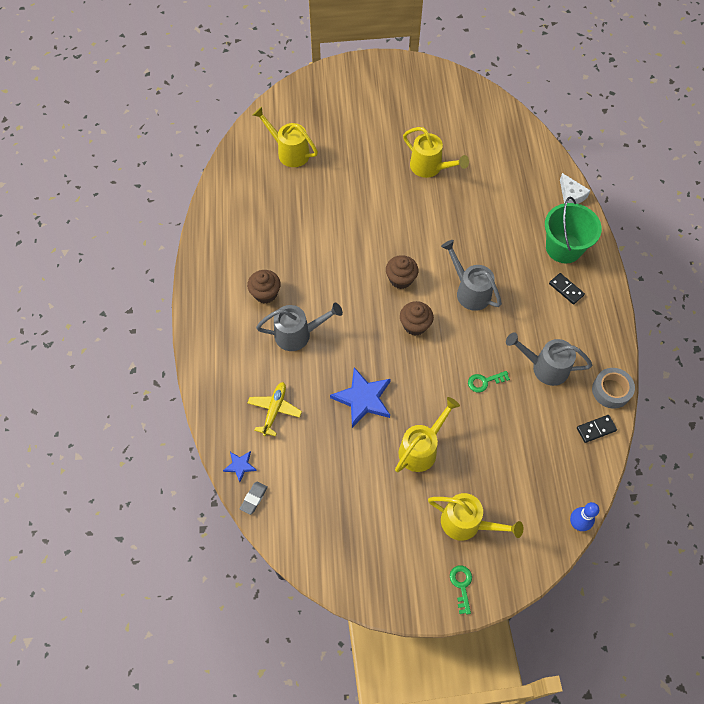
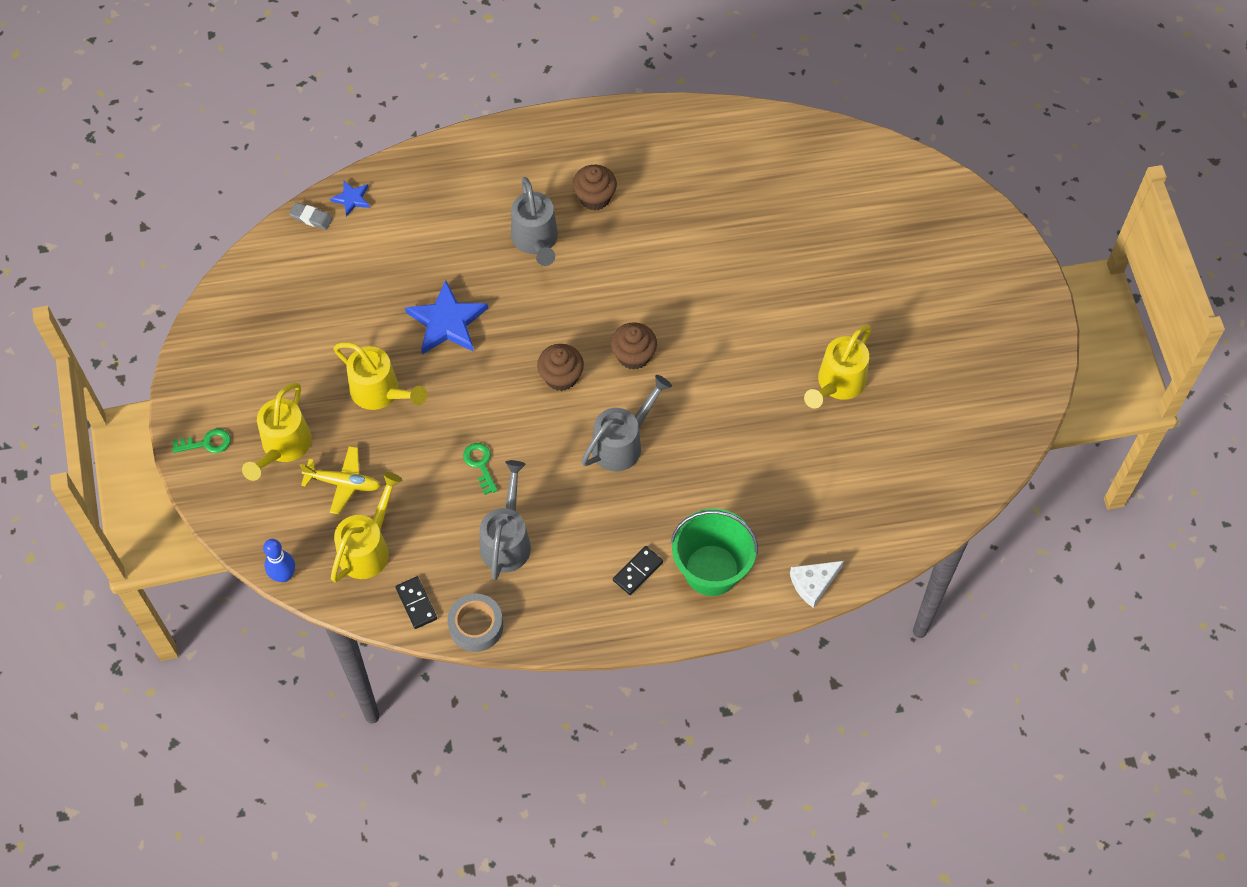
camera: 85 degrees right, 0 degrees up
yellow plane [248,382,302,436] -> yellow plane moved to [300,446,381,514]
yellow watering can [253,107,318,167] -> yellow watering can moved to [331,472,402,582]

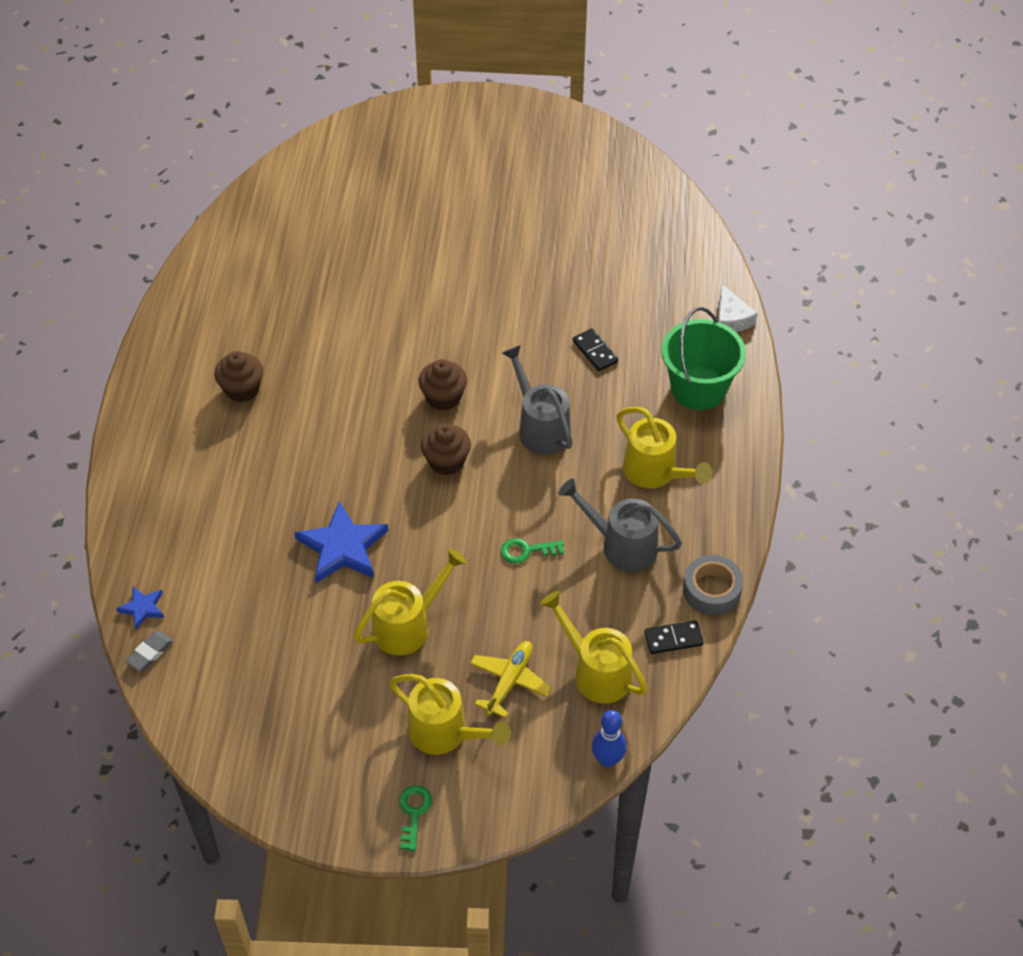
camera: 75 degrees left, 10 degrees down
grey watering can [511,177,558,266] -> none
black domino [613,546,663,595] -> black domino moved to [573,328,618,371]
yellow watering can [804,325,872,409] -> yellow watering can moved to [617,407,712,489]

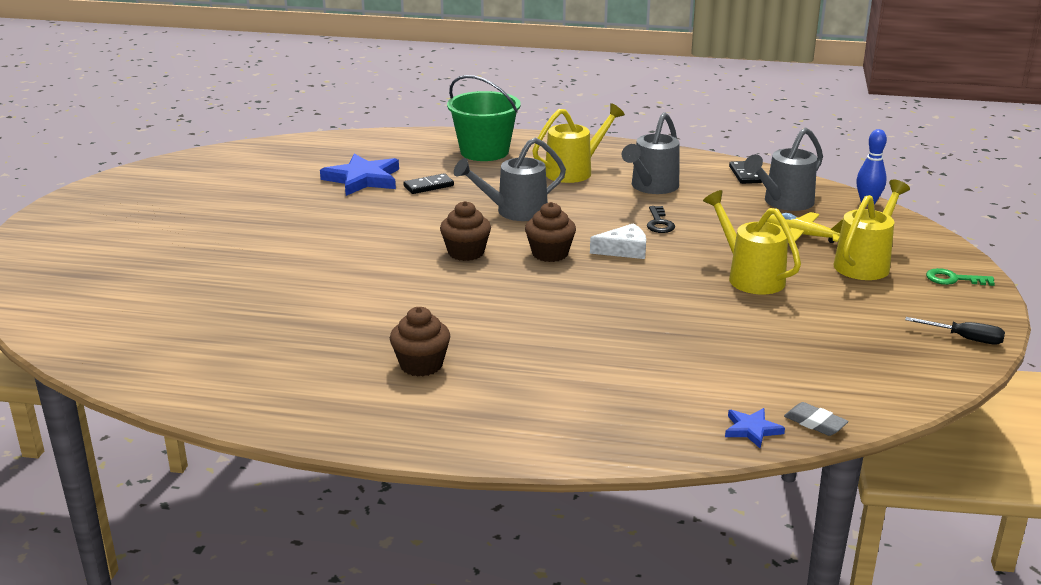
camera: 85 degrees left, 25 degrees down
blue star [294,501,388,583] -> blue star moved to [320,154,399,196]
green key [501,538,564,564] -> black key [647,206,675,233]
yellow watering can [540,591,648,703] -> grey watering can [744,127,823,211]
grey tape [683,555,743,615] -> none
white cheese [718,284,758,332] -> white cheese moved to [590,223,646,259]
none -> black screwdriver [905,317,1005,345]

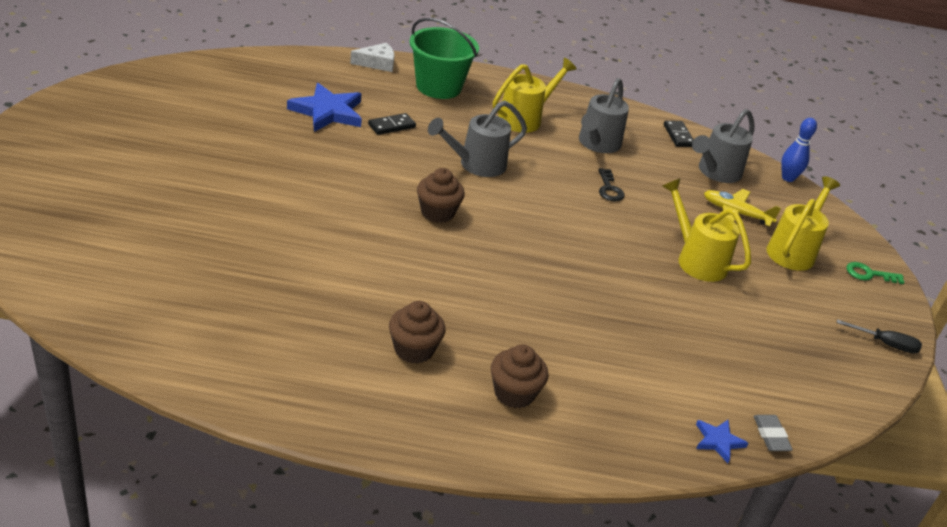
camera: 10 degrees left, 10 degrees up
brown cupcake [525,202,576,262] -> brown cupcake moved to [491,344,549,408]
white cheese [590,223,646,259] -> white cheese moved to [350,43,394,72]
grey eraser [784,402,849,436] -> grey eraser turned 45 degrees clockwise [754,415,793,451]

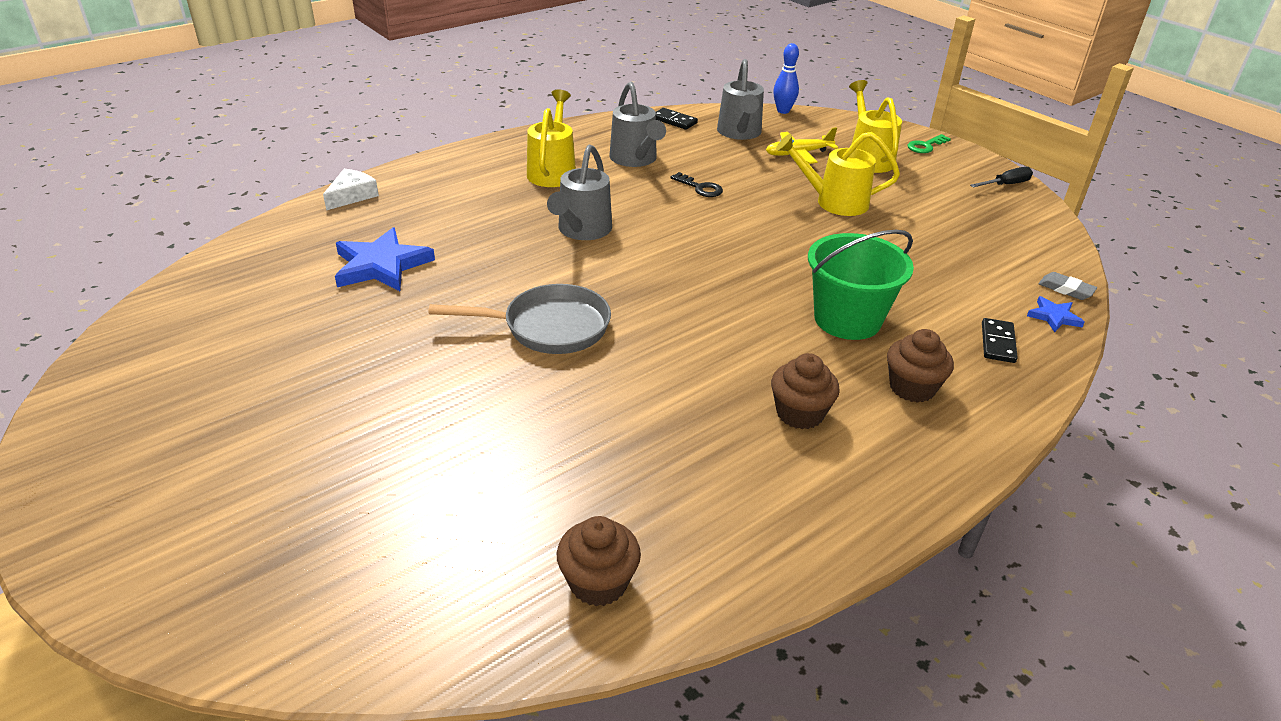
camera: 40 degrees left, 0 degrees up
black domino [368,113,416,135] -> black domino moved to [982,318,1018,363]
green bucket [410,18,479,99] -> green bucket moved to [808,230,914,340]
brown cupcake [417,168,465,223] -> brown cupcake moved to [557,516,641,607]
none -> grey pan [429,284,611,354]

